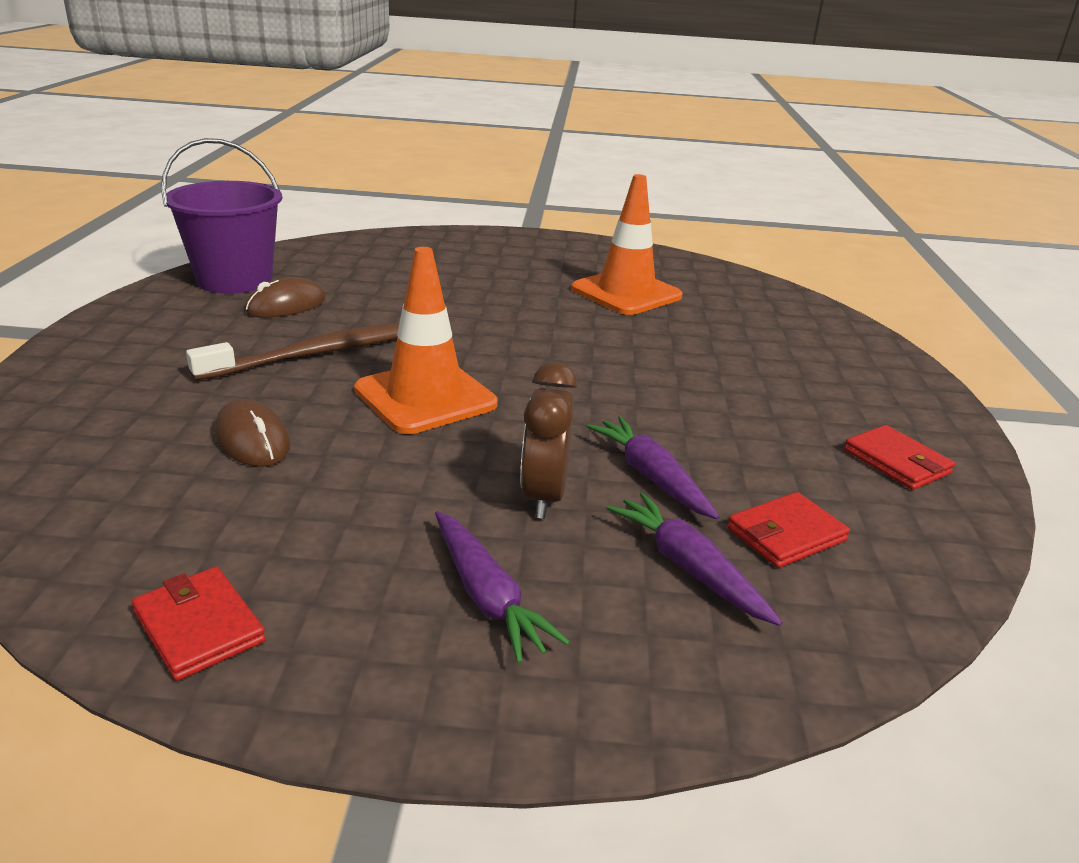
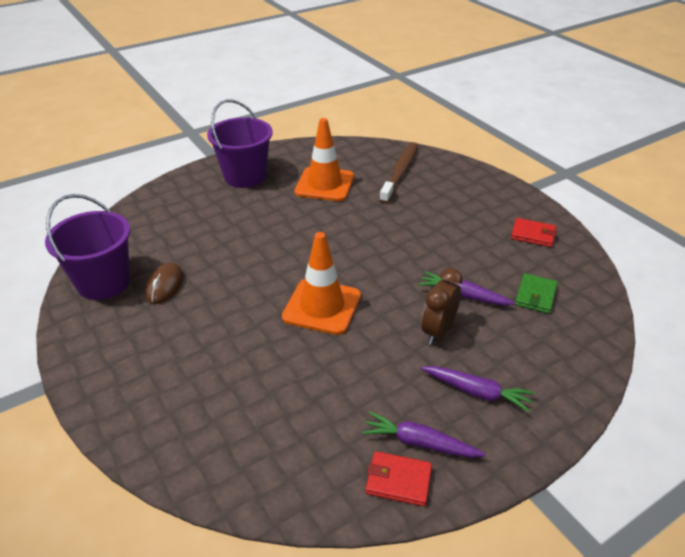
camera: 35 degrees left, 10 degrees up
brown toothbrush [186,323,399,381] -> brown toothbrush moved to [379,142,418,204]
brown mouse [214,399,290,467] -> none
brown clock [520,362,577,519] -> brown clock turned 60 degrees clockwise [421,268,463,345]
purple carrot [606,493,782,626] -> purple carrot moved to [362,412,486,458]
red wallet [727,492,850,568] -> green wallet [515,273,558,314]
none -> purple bucket [207,100,273,188]

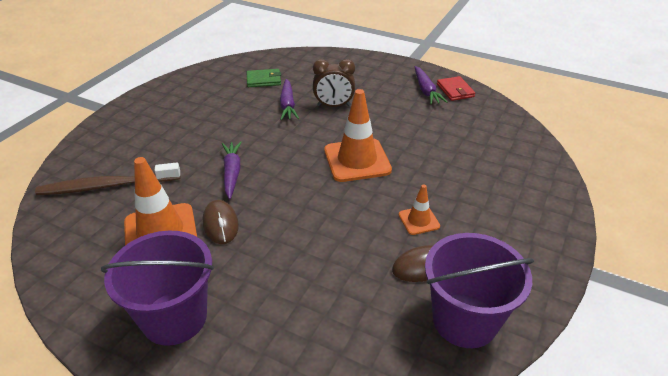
camera: 120 degrees left, 0 degrees up
purple carrot [421,366,534,412] -> purple carrot moved to [222,141,242,199]
red wallet [511,218,557,247] -> none
none -> brown mouse [203,200,239,244]
none -> orange traffic cone [399,184,440,235]

